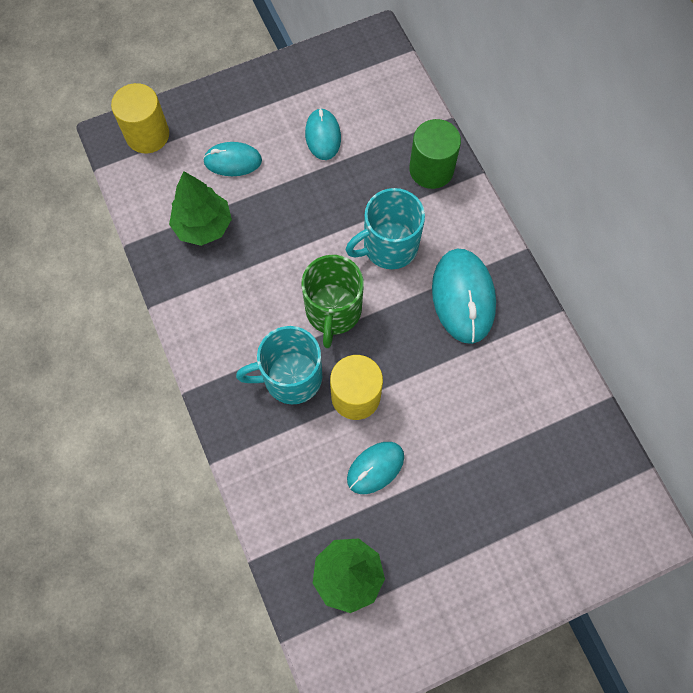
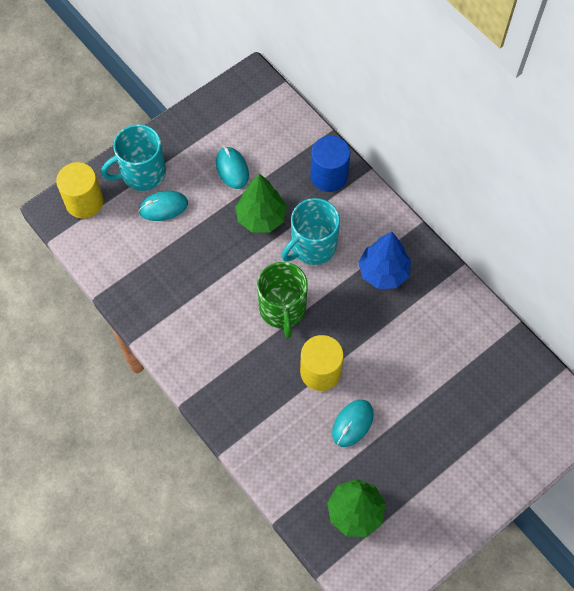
camera: 15 degrees left, 5 degrees down
green tree [169,171,232,246] -> green tree moved to [235,174,287,232]
turquoise mug [236,326,322,404] -> turquoise mug moved to [101,124,166,191]
green cylinder [409,119,461,189] -> blue cylinder [310,136,350,192]
turquoise mouse [432,249,496,344] -> blue tree [358,232,411,289]

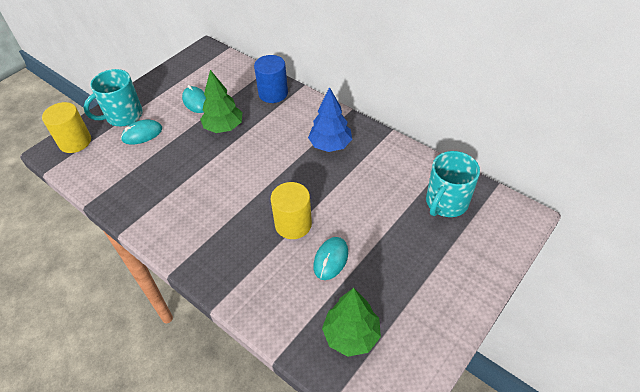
camera: 10 degrees left, 15 degrees down
green mug [257,262,308,338] -> none
turquoise mug [281,198,340,265] -> turquoise mug moved to [426,151,480,217]

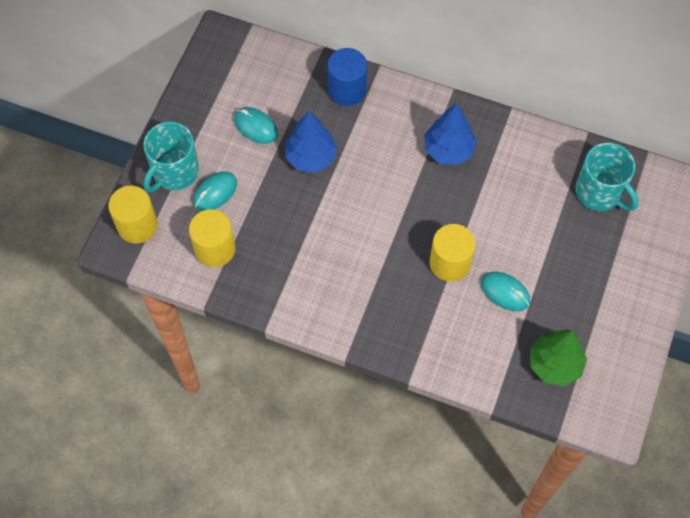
camera: 20 degrees left, 15 degrees up
green tree [200,70,242,133] -> blue tree [285,111,338,173]
turquoise mouse [313,237,348,280] -> turquoise mouse turned 60 degrees counterclockwise [481,272,530,311]
turquoise mug [426,151,480,217] -> turquoise mug turned 60 degrees counterclockwise [576,143,639,211]
none -> yellow cylinder [189,209,236,267]

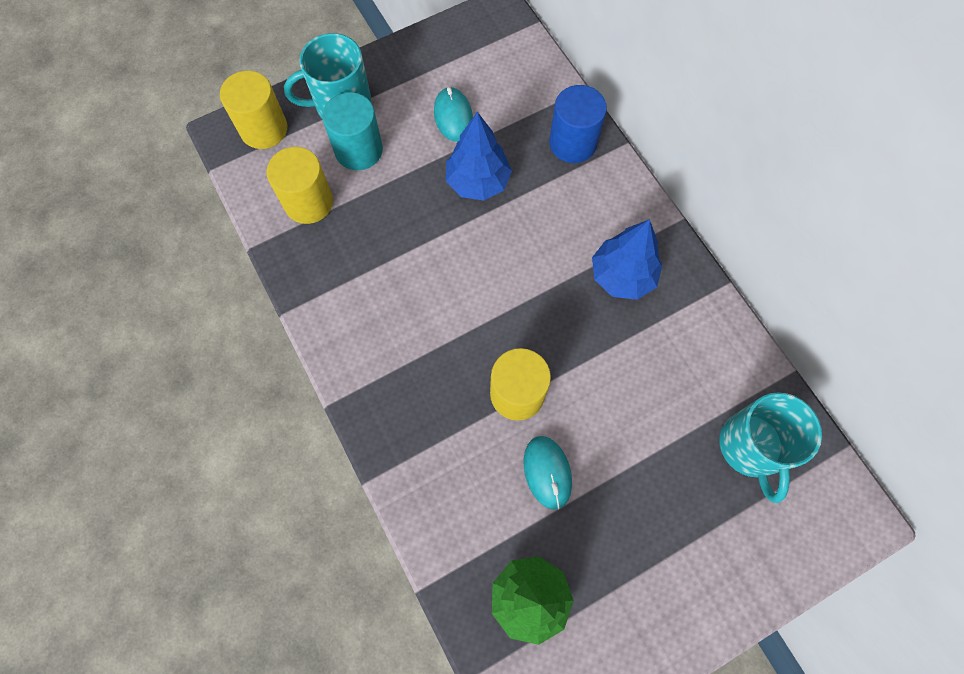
camera: 40 degrees right, 5 degrees up
turquoise mouse [193,171,237,211] -> turquoise cylinder [322,92,383,170]

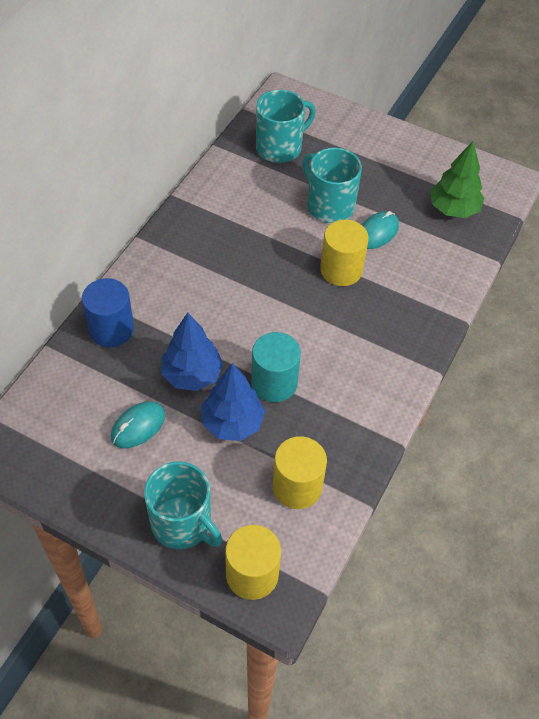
camera: 125 degrees left, 15 degrees down
turquoise cylinder [322,92,383,170] -> turquoise cylinder moved to [251,332,301,402]
blue tree [592,219,662,300] -> blue tree moved to [201,363,265,441]
none -> turquoise mug [302,148,362,223]

